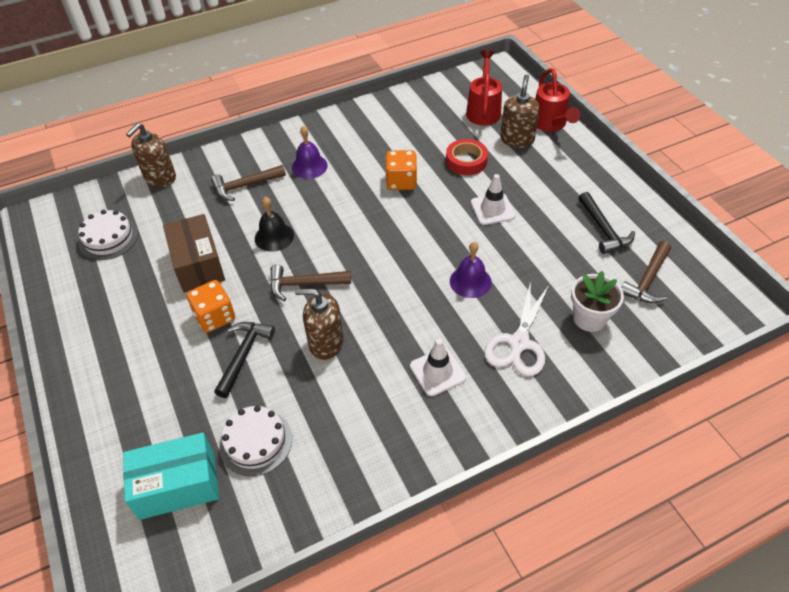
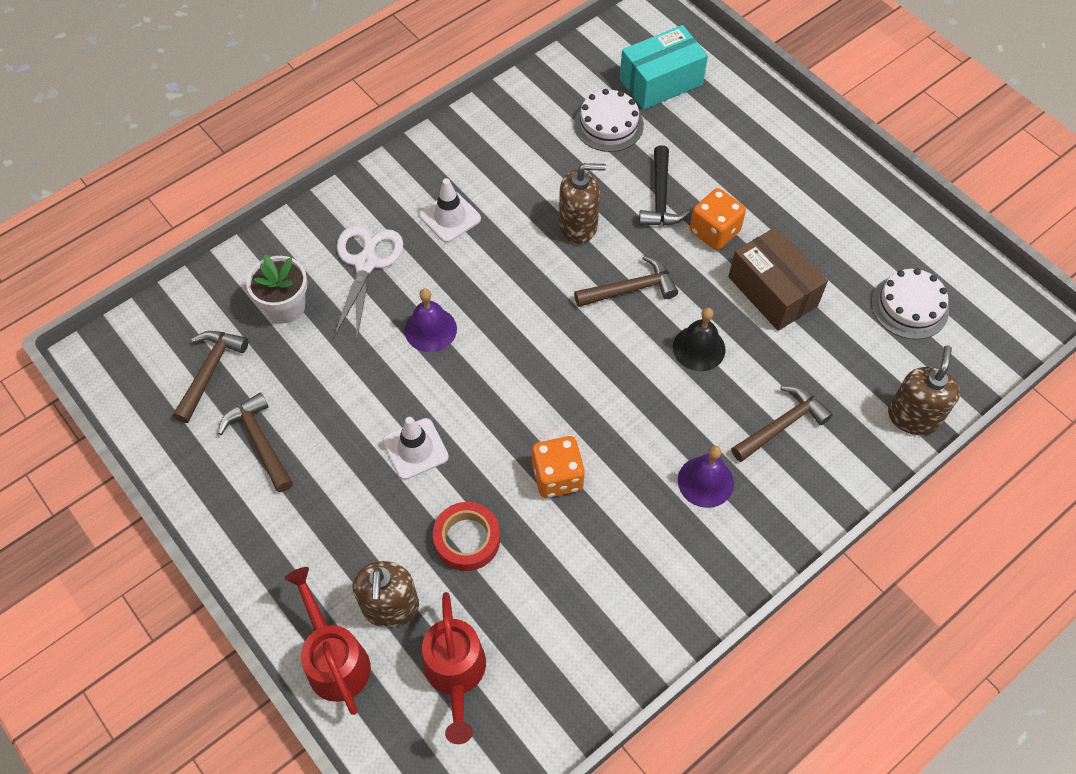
camera: 165 degrees right, 10 degrees up
black hammer [578,192,635,254] -> brown hammer [218,392,293,492]

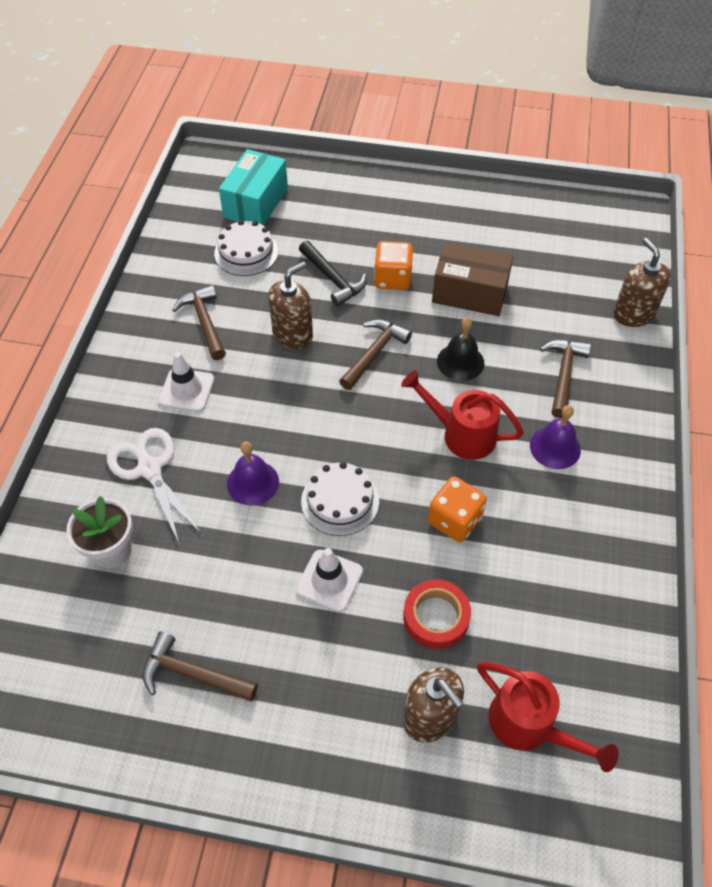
camera: 40 degrees left, 5 degrees down
brown hammer [173,331,248,423] -> brown hammer moved to [172,285,226,360]
red watering can [285,567,371,715] -> red watering can moved to [401,370,524,460]
white cake [871,268,949,340] -> white cake moved to [301,462,379,536]

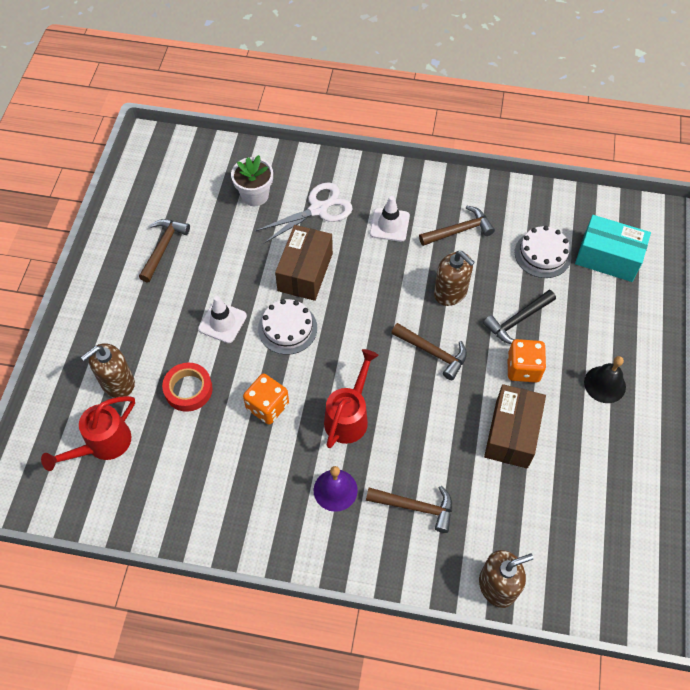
camera: 90 degrees right, 5 degrees up
purple bell [227,442,279,505] -> brown box [275,225,333,301]
black bell [437,317,484,381] -> black bell moved to [584,356,626,403]

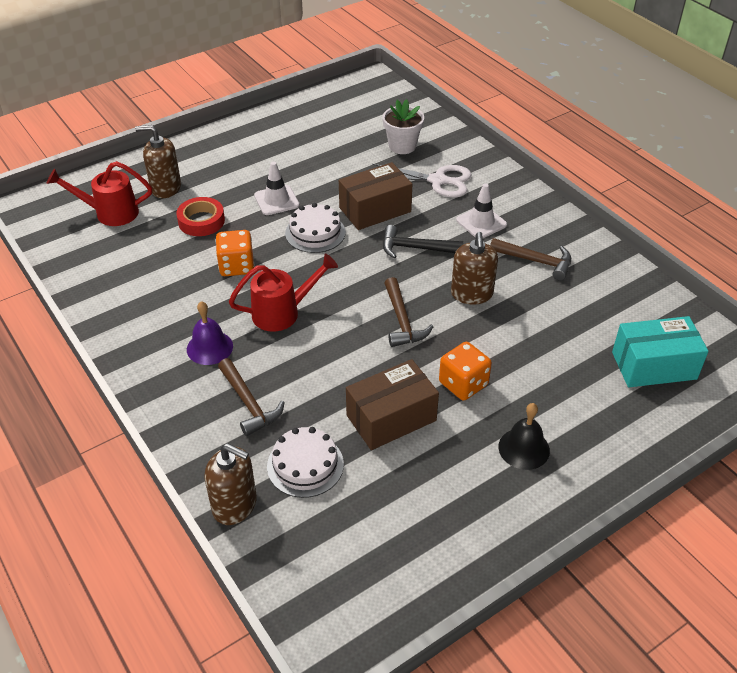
camera: 45 degrees right, 15 degrees down
brown hammer [139,219,190,282] -> none
black hammer [483,290,556,344] -> black hammer moved to [383,225,463,259]
white cake [515,226,571,278] -> white cake moved to [267,427,344,498]
turquoise box [575,215,651,282] -> turquoise box turned 75 degrees counterclockwise [612,316,709,387]

